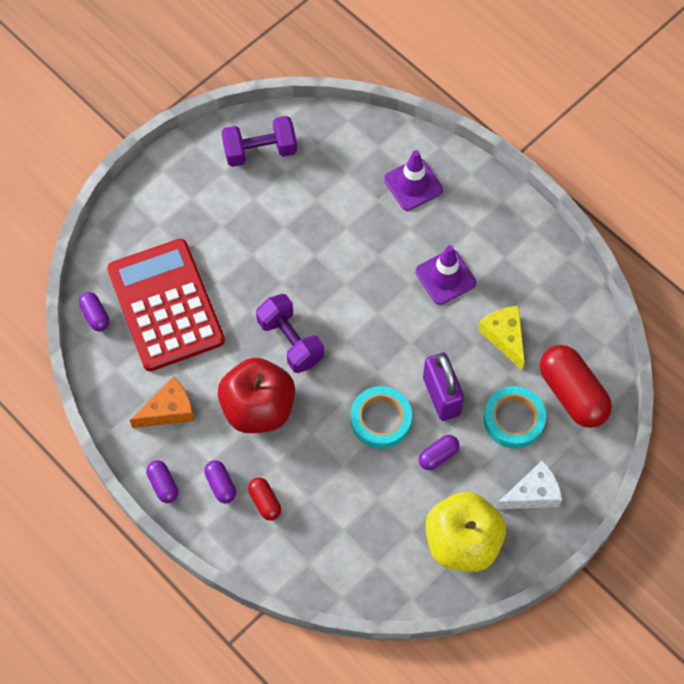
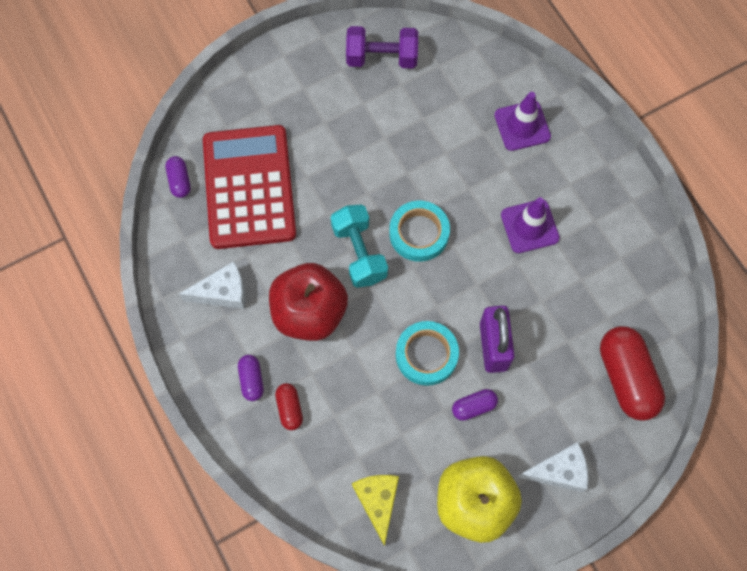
camera: 15 degrees right, 5 degrees up
orange cheese [130,377,195,428] -> white cheese [179,261,246,309]
purple capsule [146,460,178,503] -> none
purple dumbbell [256,294,324,373] -> turquoise dumbbell [330,205,388,288]
yellow cheese [478,306,525,370] -> yellow cheese moved to [352,475,399,546]
turquoise tape [483,386,546,448] -> turquoise tape moved to [389,201,450,262]

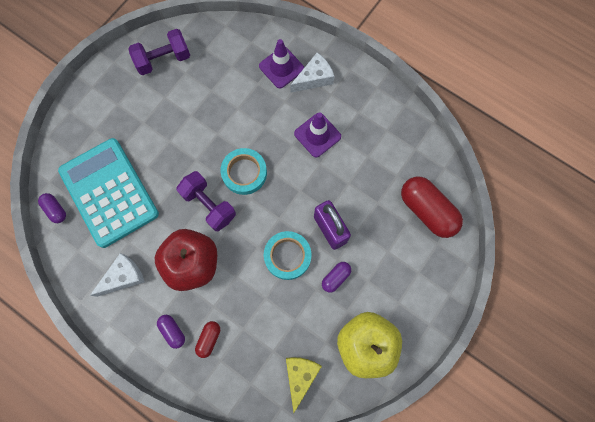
camera: 25 degrees left, 5 degrees up
red calculator [203,125,296,249] -> turquoise calculator [58,138,159,248]
red capsule [275,383,303,430] -> red capsule turned 60 degrees clockwise [195,321,220,358]
turquoise dumbbell [330,205,388,288] -> purple dumbbell [176,171,236,231]
yellow cheese [352,475,399,546] -> yellow cheese turned 45 degrees clockwise [286,357,322,413]
white cheese [517,442,588,492] -> white cheese moved to [290,53,334,93]

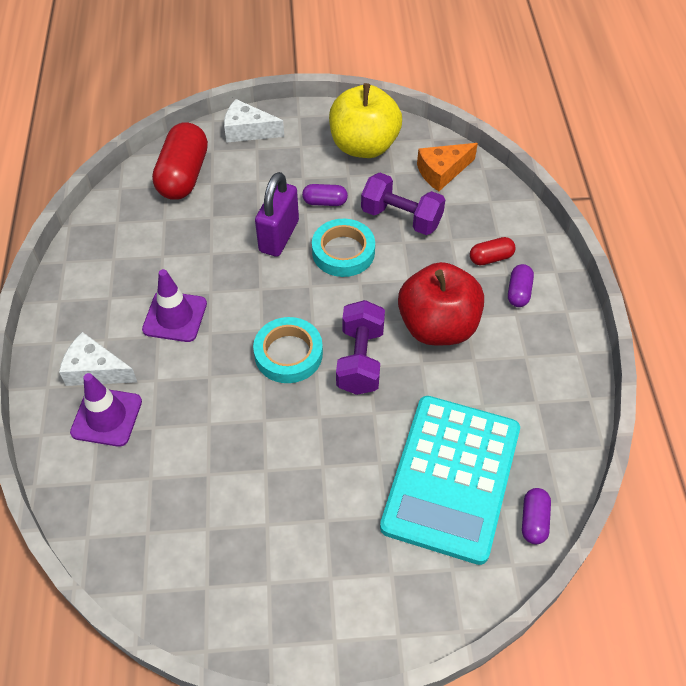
camera: 130 degrees left, 20 degrees down
white cheese [90,253,145,297] -> white cheese moved to [224,99,284,142]
purple dumbbell [128,29,190,75] -> purple dumbbell moved to [361,173,445,235]
yellow cheese [286,357,322,413] -> orange cheese [417,143,478,191]

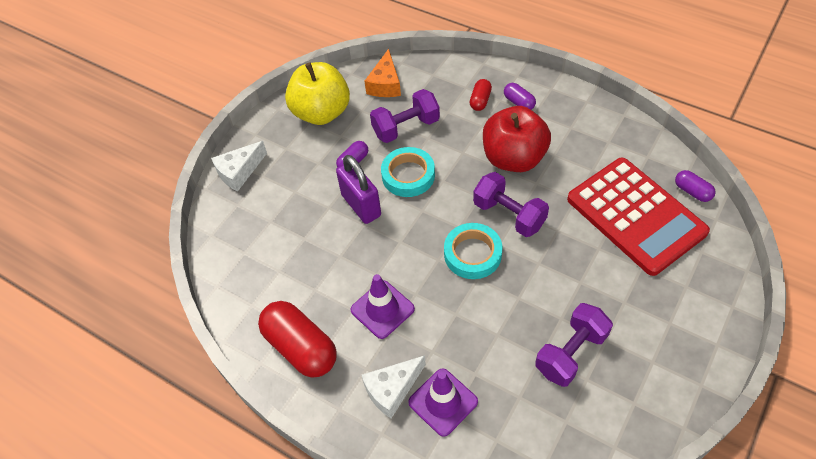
camera: 50 degrees left, 0 degrees up
red capsule [152,122,208,200] -> red capsule moved to [258,301,337,377]
turquoise calculator [380,396,520,565] -> red calculator [567,158,710,276]
none -> purple dumbbell [535,303,613,387]

